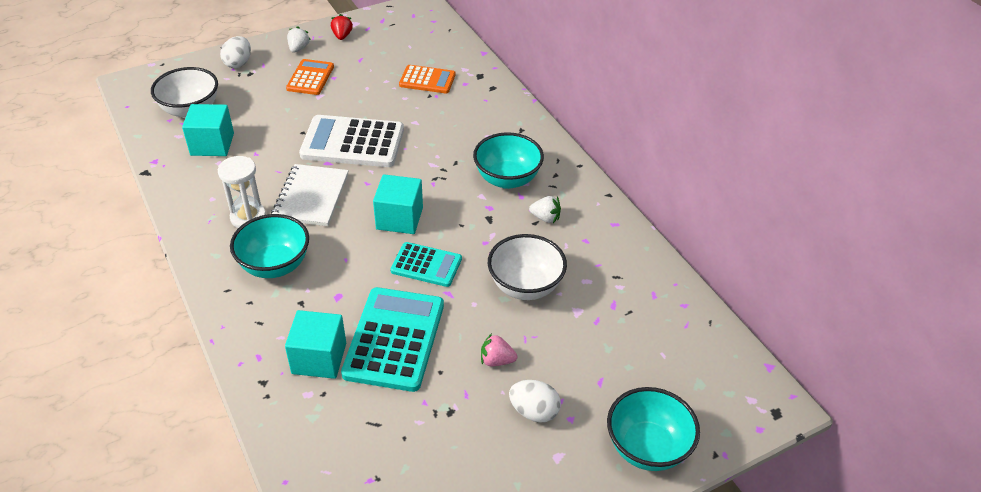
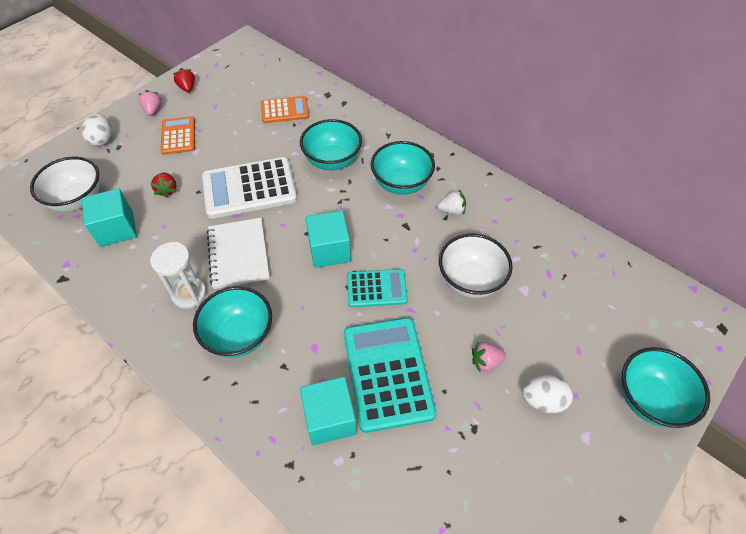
camera: 20 degrees left, 10 degrees up
white strawberry [287,26,311,53] -> pink strawberry [138,90,162,116]
none -> red strawberry [151,173,176,198]
none -> turquoise bowl [300,119,362,170]

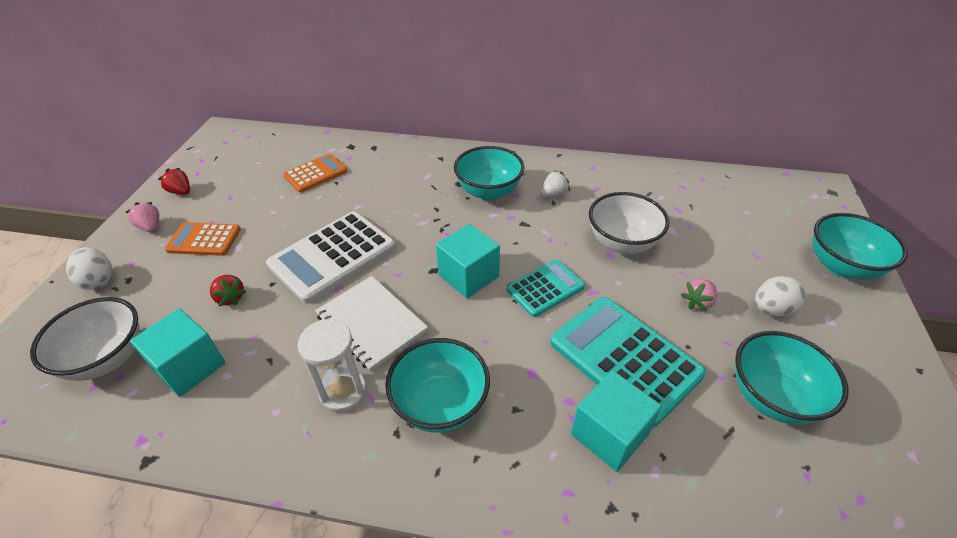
camera: 30 degrees left, 10 degrees down
orange calculator [161,116,195,155] -> orange calculator turned 45 degrees counterclockwise [165,222,241,256]
turquoise bowl [300,119,362,170] -> turquoise bowl moved to [735,331,849,424]

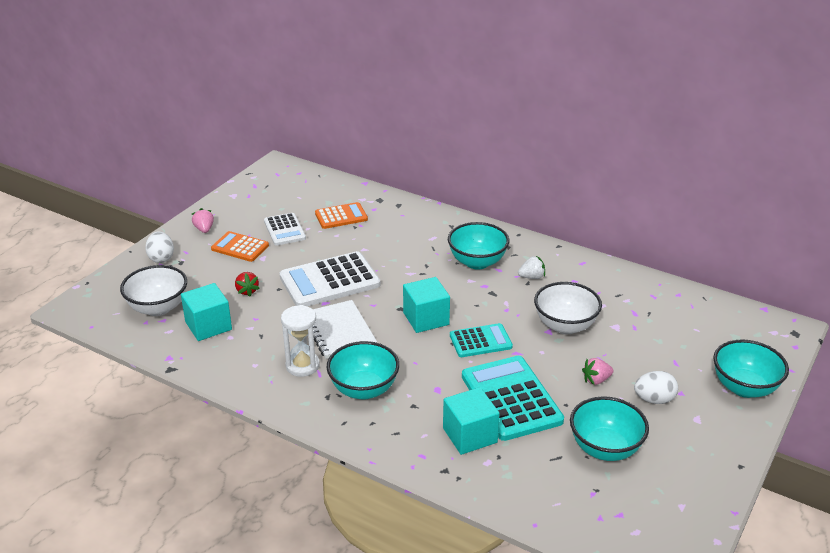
camera: 20 degrees right, 10 degrees down
red strawberry [159,168,190,195] -> none
none -> white calculator [264,213,306,246]

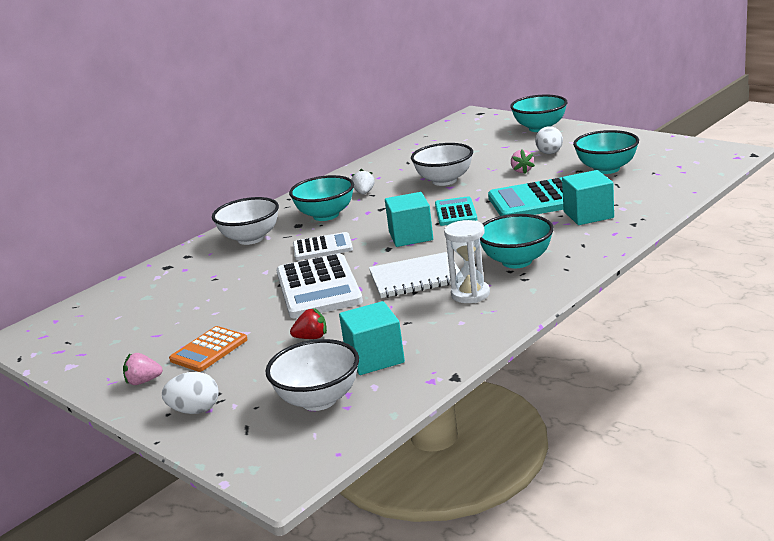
camera: 75 degrees left, 10 degrees down
white calculator [264,213,306,246] -> white calculator moved to [293,232,353,260]
orange calculator [315,202,368,229] -> none
none -> white bowl [212,197,279,245]

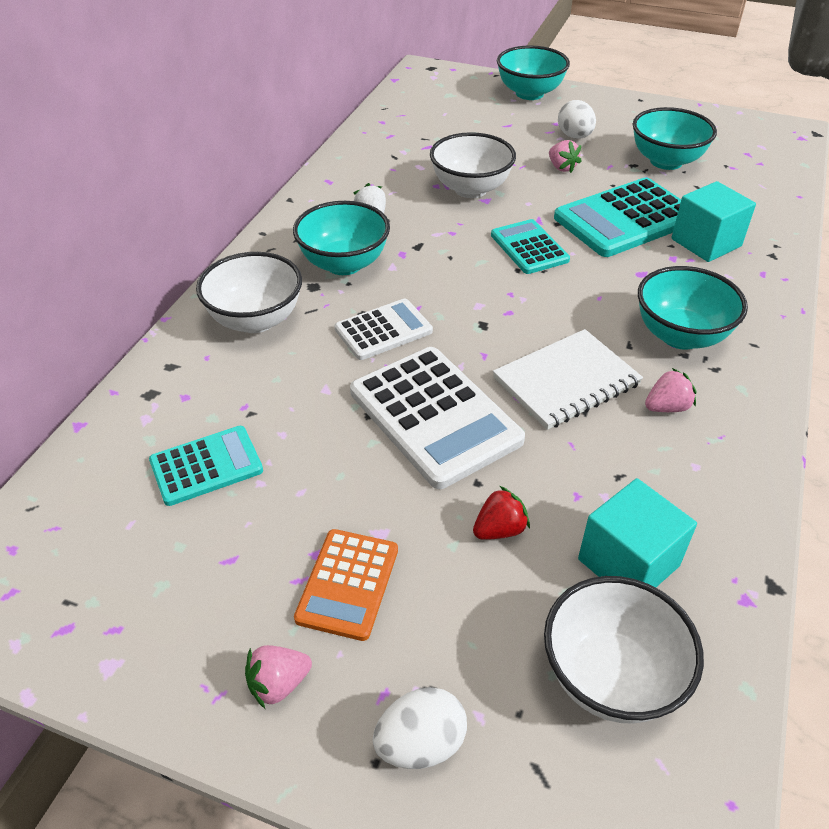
camera: 25 degrees left, 20 degrees up
turquoise cube [385,192,433,247] -> none
white hourglass [444,220,490,303] -> pink strawberry [645,368,696,412]
none -> turquoise calculator [149,426,263,506]

